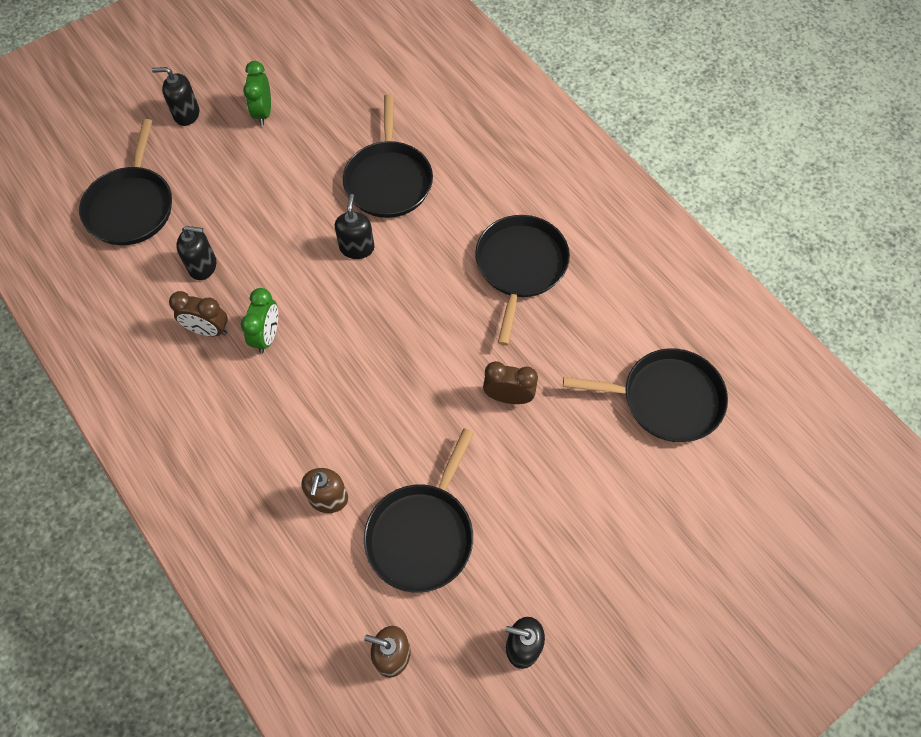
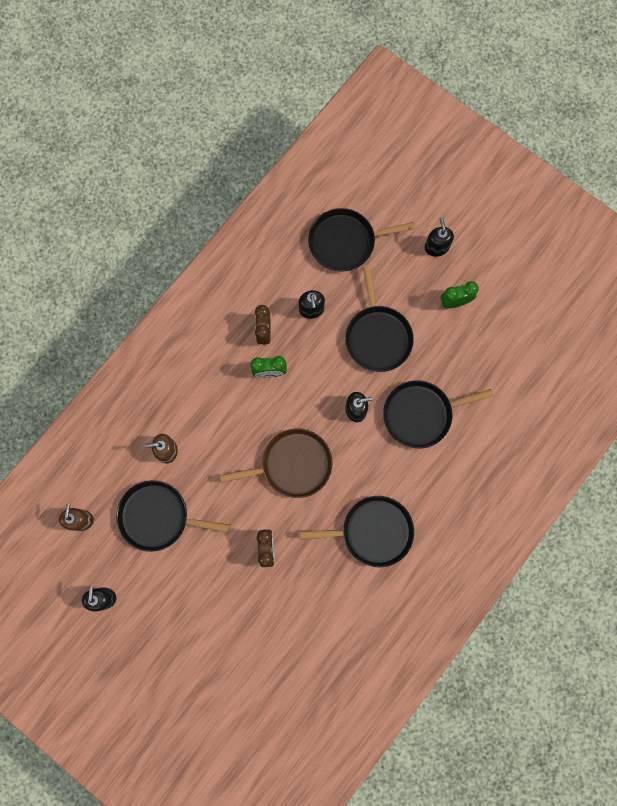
camera: 75 degrees right, 15 degrees up
black pan [563,348,728,442] -> black pan moved to [345,265,414,372]
none -> brown pan [220,428,333,498]

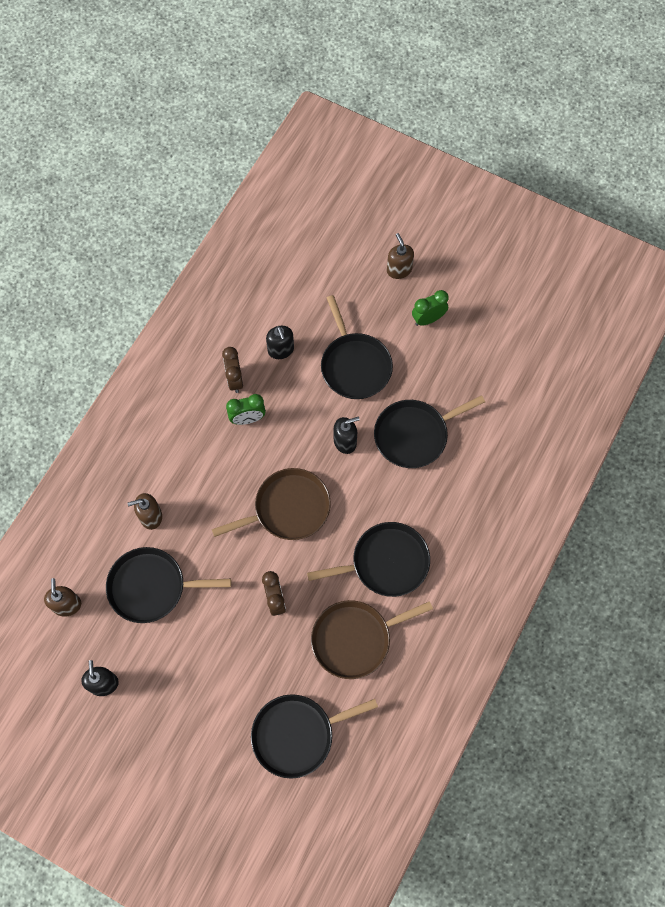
camera: 10 degrees left, 10 degrees down
black pan [308,208,416,272] -> black pan moved to [251,694,378,779]
black soap dispenser [425,217,454,257] -> brown soap dispenser [387,233,414,279]
none -> brown pan [311,600,433,679]

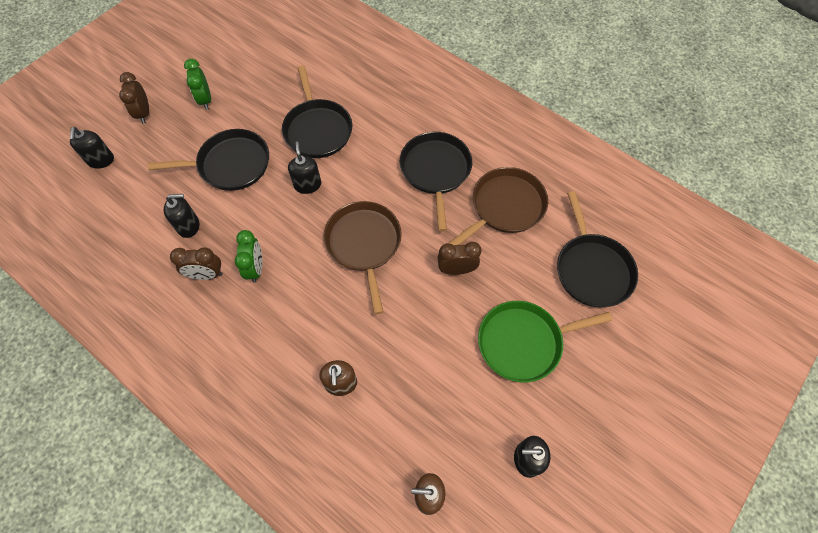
camera: 80 degrees left, 5 degrees down
black pan [106,547,231,623] -> none
brown pan [311,600,433,679] -> brown pan turned 120 degrees counterclockwise [449,167,548,245]
brown soap dispenser [387,233,414,279] -> brown clock [119,72,149,124]
none -> black soap dispenser [70,127,114,168]
none -> green pan [478,301,612,382]

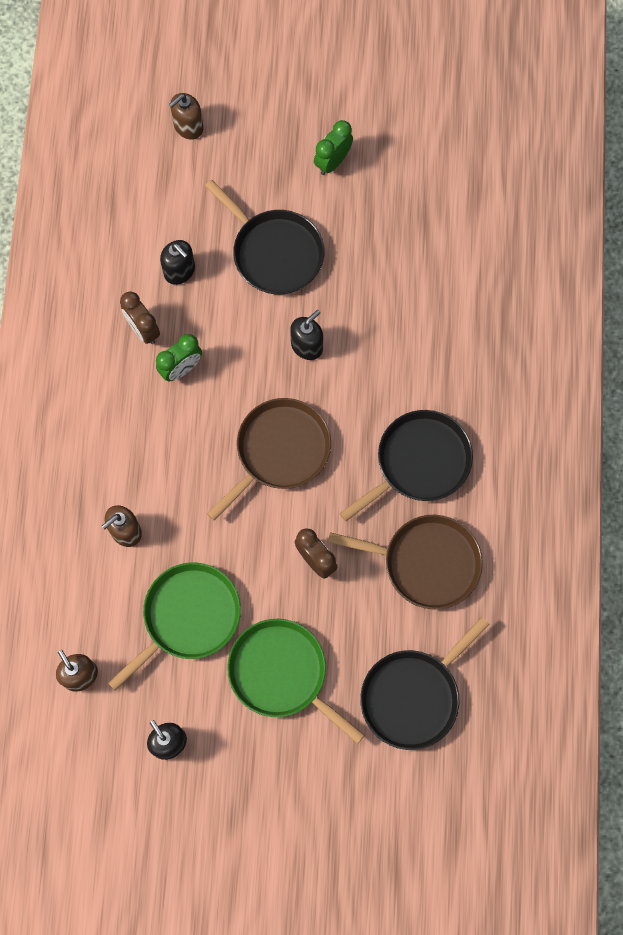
camera: 55 degrees right, 10 degrees up
black soap dispenser [70,127,114,168] -> brown soap dispenser [169,93,203,140]
brown clock [119,72,149,124] -> none
black pan [282,65,352,158] -> none
none -> green pan [108,563,241,691]

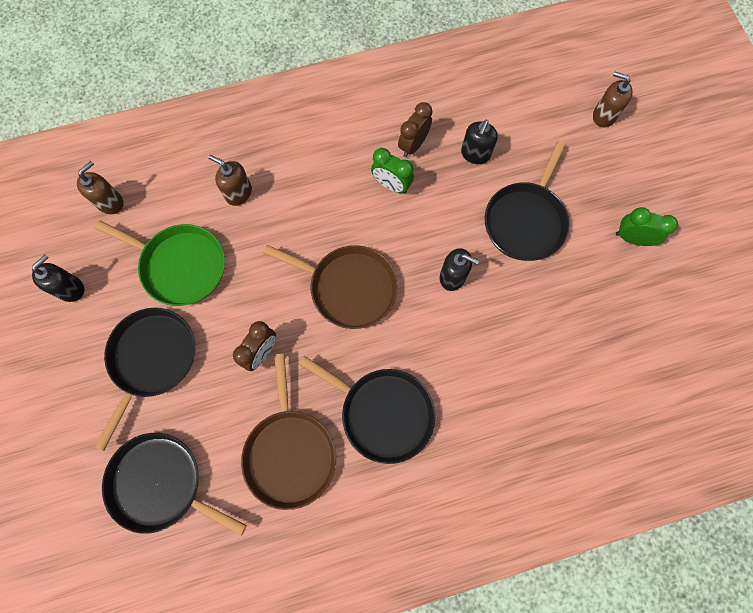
camera: 70 degrees right, 0 degrees up
green pan [227,619,365,744] -> black pan [95,308,195,451]

